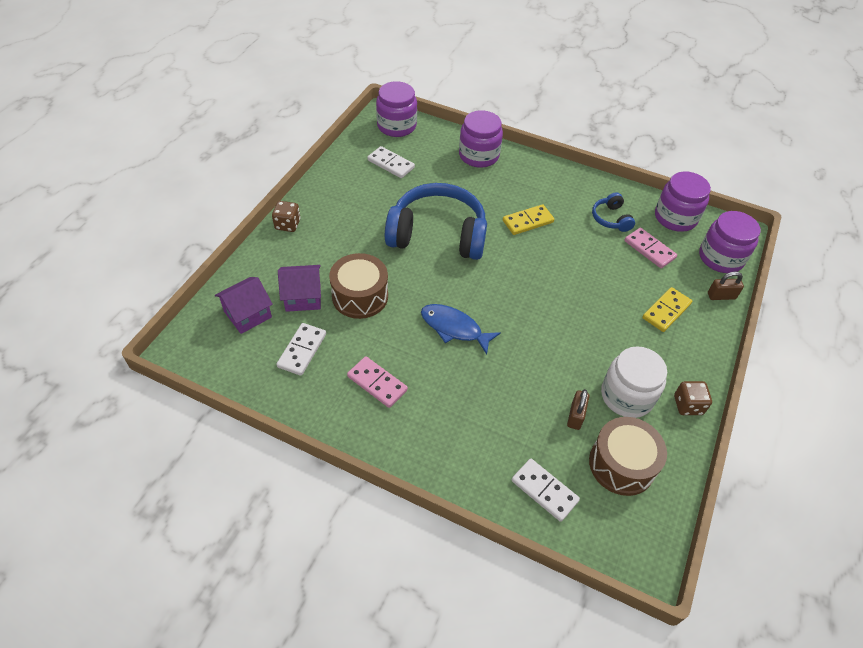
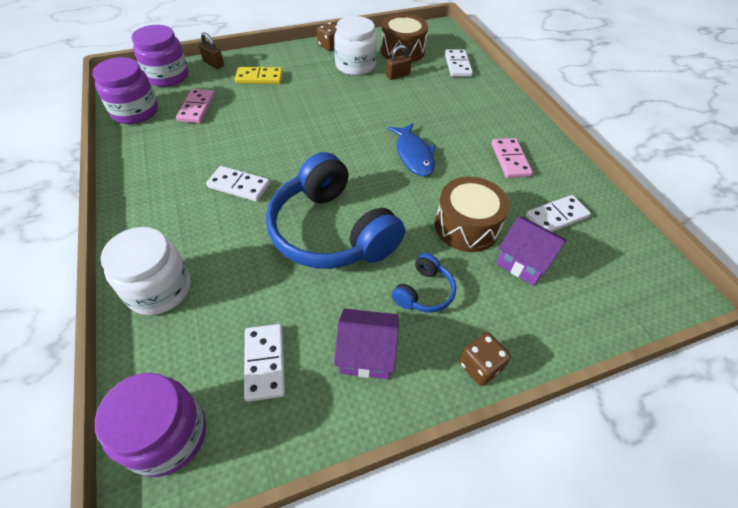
camera: 135 degrees left, 0 degrees up
purple house [215,277,273,334] -> purple house moved to [334,309,399,379]
purple jar [459,110,503,168] -> white jar [101,227,191,315]
yellow domino [503,204,554,235] -> white domino [206,166,270,202]
blue headphones [592,193,635,232] -> blue headphones moved to [392,253,456,313]

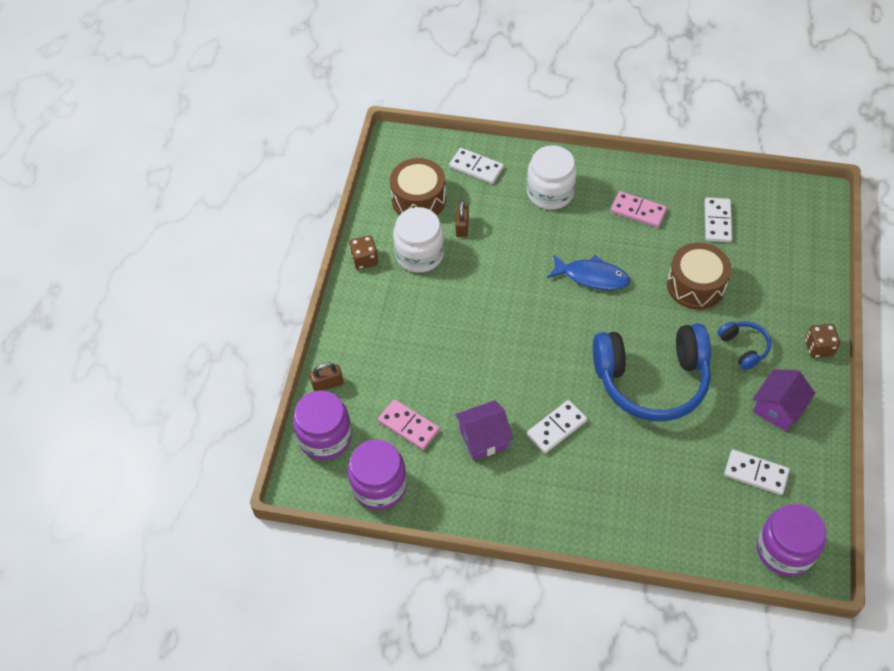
camera: 55 degrees left, 5 degrees up
white jar [101,227,191,315] -> white jar moved to [527,145,577,210]
yellow domino [235,67,283,84] -> none
purple house [496,216,567,285] -> purple house moved to [455,400,513,460]

